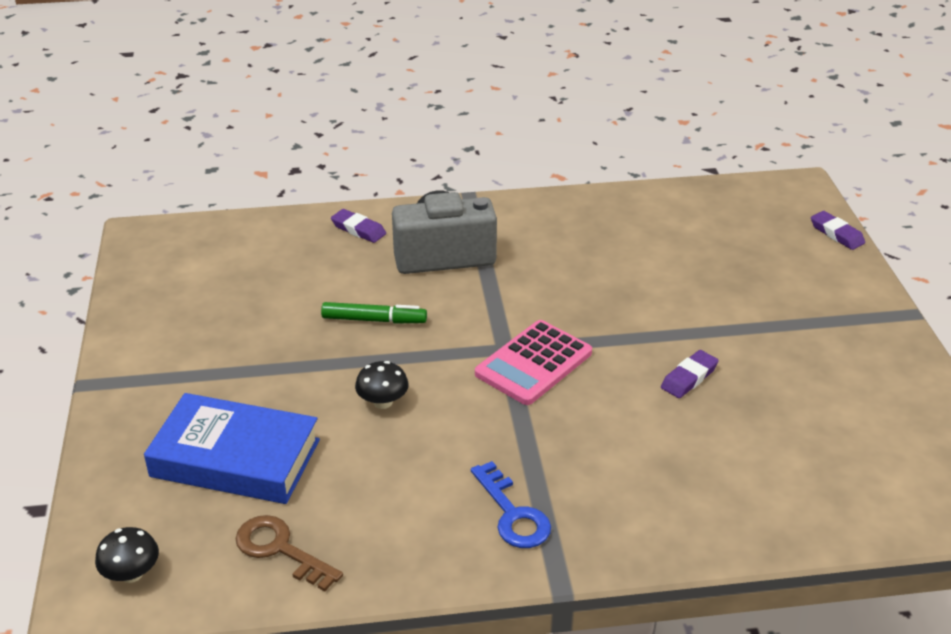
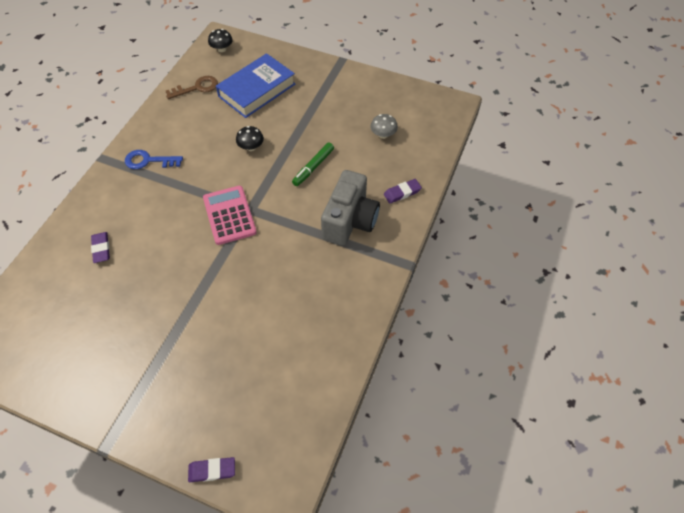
camera: 120 degrees right, 20 degrees up
purple eraser [661,350,719,398] -> purple eraser moved to [91,232,110,263]
none -> grey mushroom [370,114,398,139]

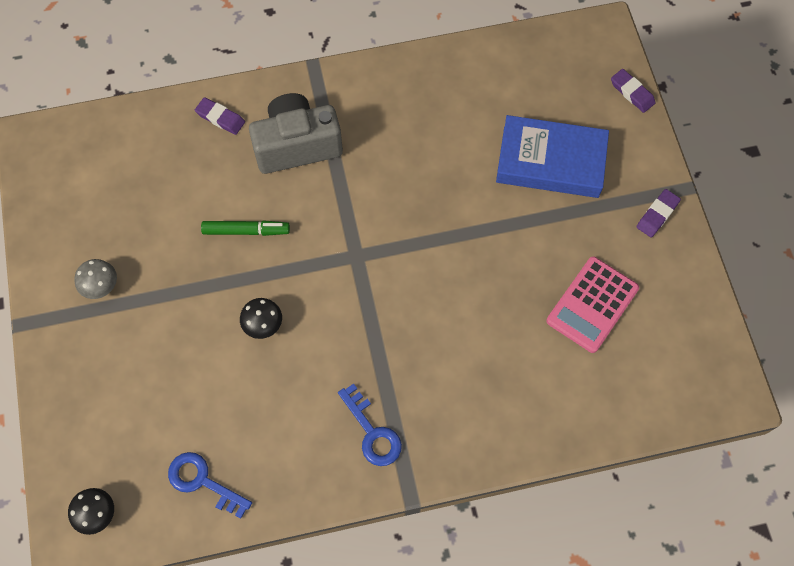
camera: 125 degrees left, 10 degrees up
purple eraser [91,232,110,263] -> purple eraser moved to [636,189,681,237]
brown key [166,76,218,99] -> blue key [168,452,252,519]
pink calculator [203,186,257,245] -> pink calculator moved to [547,257,639,353]
blue book [216,53,295,118] -> blue book moved to [496,115,609,198]
grey mushroom [370,114,398,139] -> grey mushroom moved to [74,259,117,299]

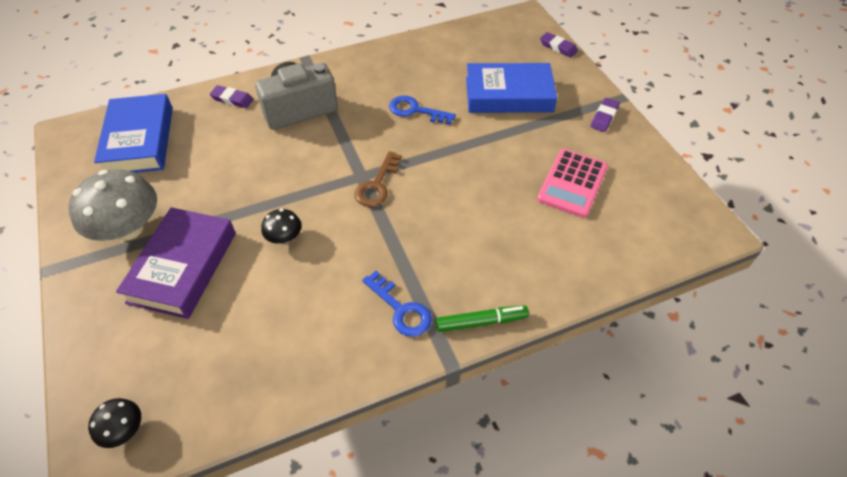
camera: 10 degrees left, 15 degrees down
grey mushroom [74,259,117,299] -> grey mushroom [68,169,157,241], size x2.04
blue key [168,452,252,519] -> blue key moved to [389,96,456,125]
green marker [201,220,290,236] -> green marker moved to [436,305,529,332]
none -> blue book [94,94,173,173]
none -> purple book [116,207,236,319]
none -> brown key [355,151,402,207]

